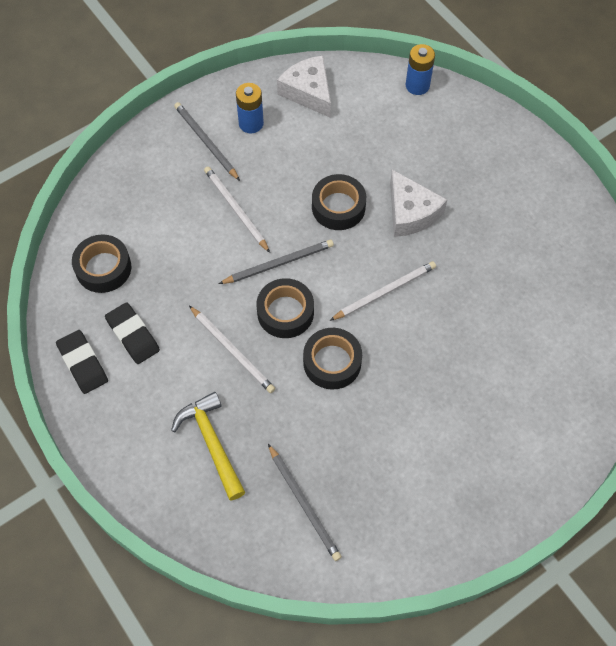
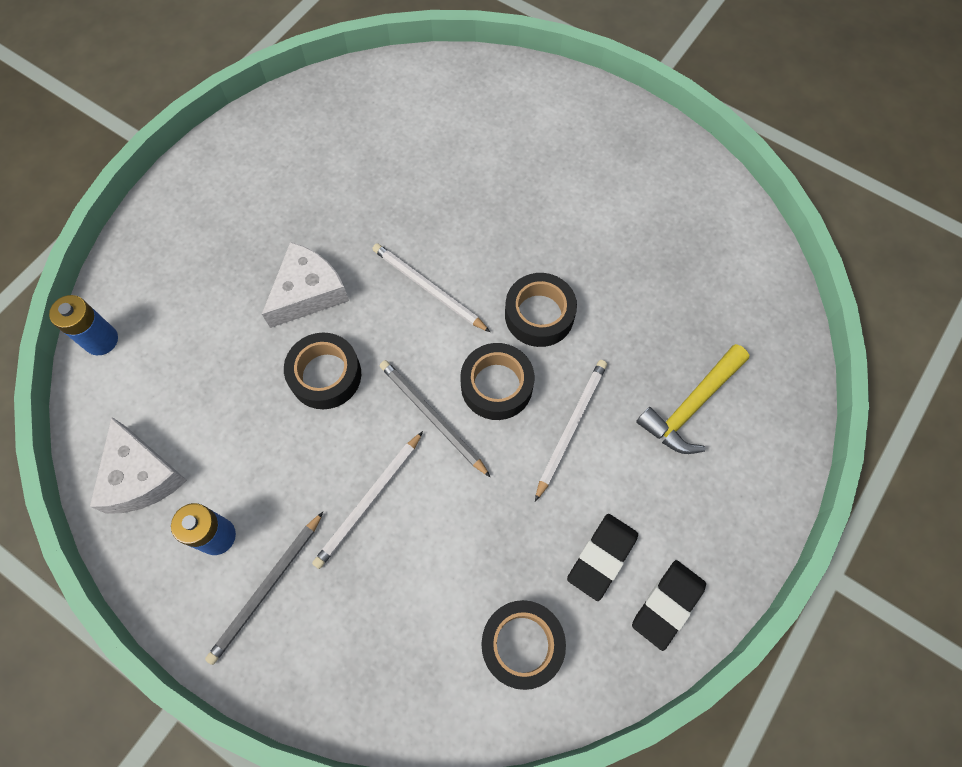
camera: 110 degrees left, 5 degrees up
grey pencil [268,444,342,561] -> none
white cheese [277,55,331,117] -> white cheese turned 60 degrees counterclockwise [90,417,187,514]

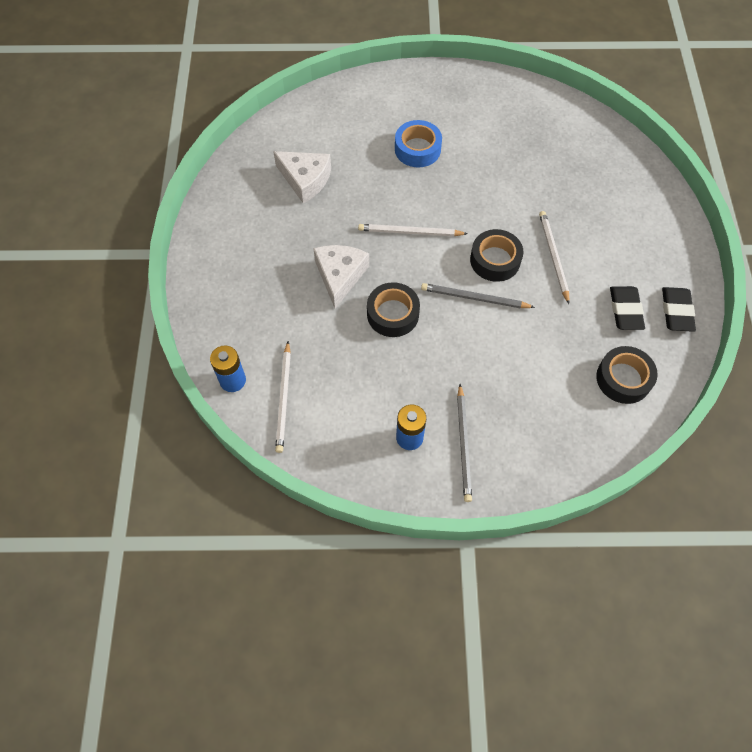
camera: 35 degrees left, 5 degrees down
white cheese [90,417,187,514] -> white cheese moved to [273,151,331,204]
white pencil [312,431,423,569] -> white pencil moved to [275,341,291,453]
black tape [505,273,577,347] -> none
yellow hammer [636,344,749,454] -> none
none -> blue tape [395,120,442,167]

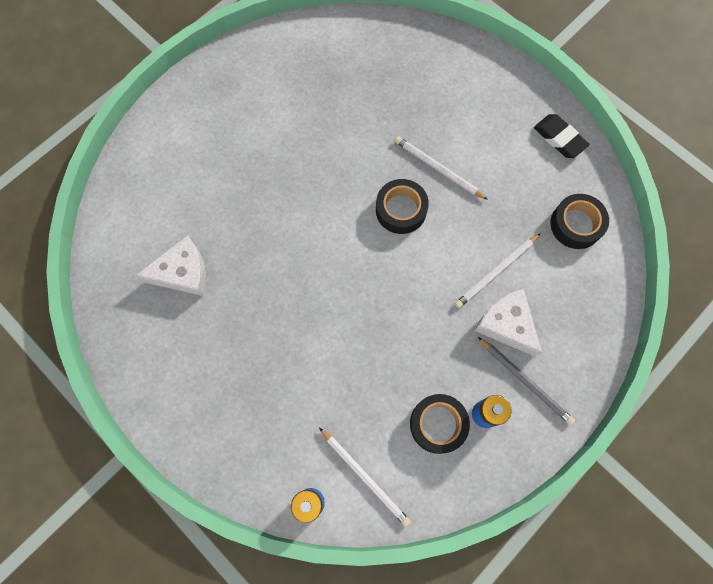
camera: 45 degrees left, 10 degrees up
white cheese [313,245,369,309] -> white cheese moved to [474,289,542,357]
white pencil [358,224,468,237] -> white pencil moved to [455,233,541,308]
black tape [367,282,420,337] -> black tape moved to [410,394,470,454]
blue tape [395,120,442,167] -> none
grey pencil [421,283,535,308] -> none
black eraser [610,286,645,330] -> none

